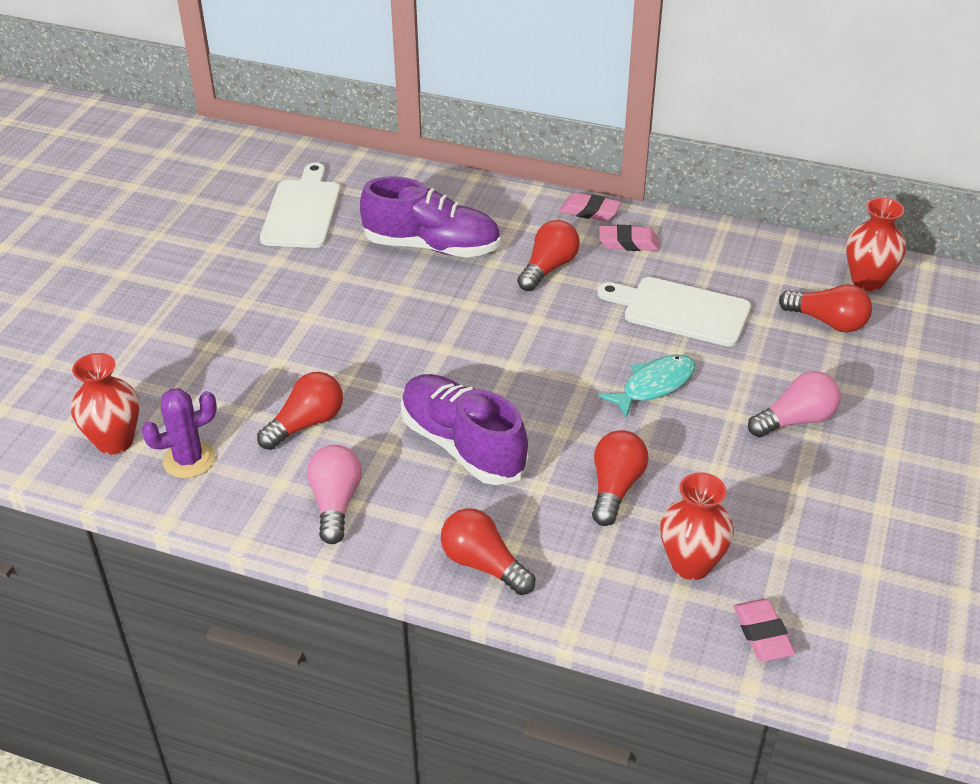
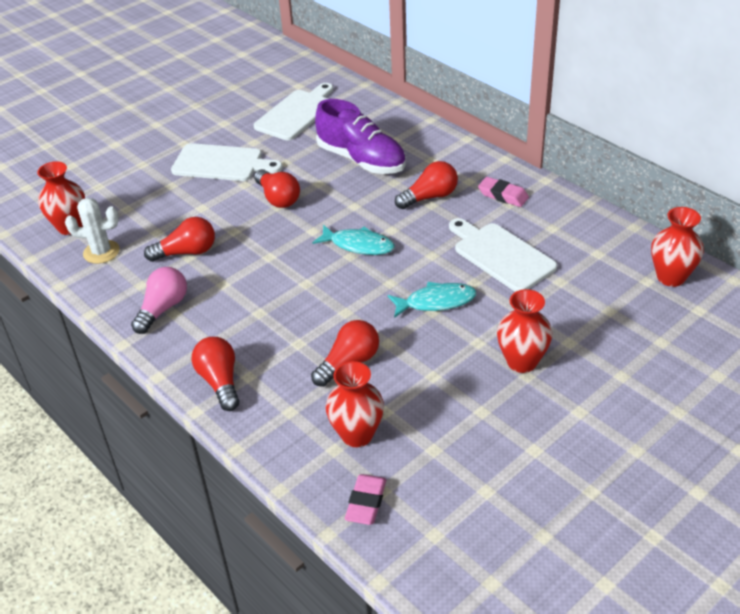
camera: 30 degrees right, 0 degrees up
purple cactus [141,388,217,478] -> white cactus [65,198,120,264]
purple shoe [401,374,529,485] -> none
pink eraser [560,192,621,221] -> none
pink light bulb [748,371,841,437] -> red vase [497,289,552,373]
red light bulb [779,284,872,333] -> red light bulb moved to [254,169,300,208]
none -> white cutting board [171,143,283,181]
none -> turquoise fish [312,225,395,255]

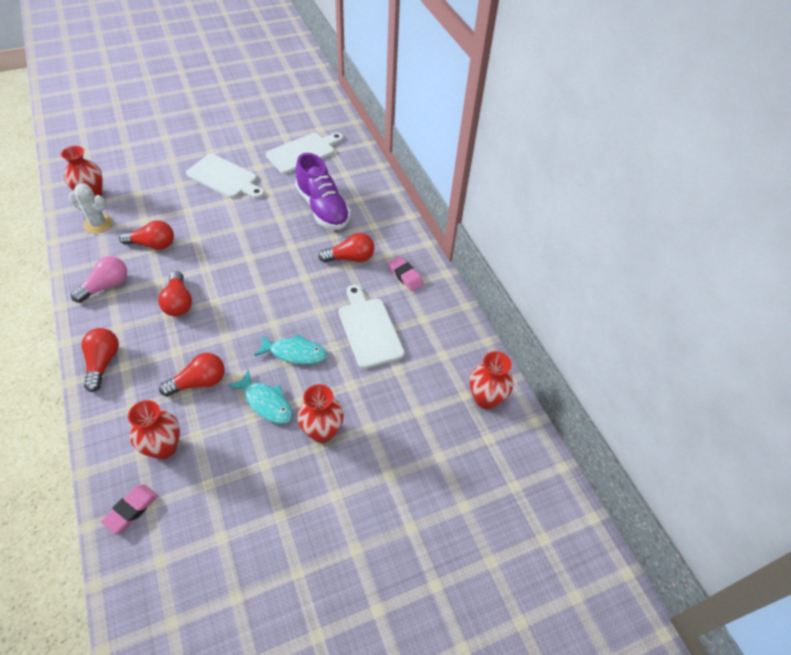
camera: 15 degrees right, 10 degrees up
red light bulb [254,169,300,208] -> red light bulb moved to [158,271,192,316]
turquoise fish [312,225,395,255] -> turquoise fish moved to [228,369,292,424]

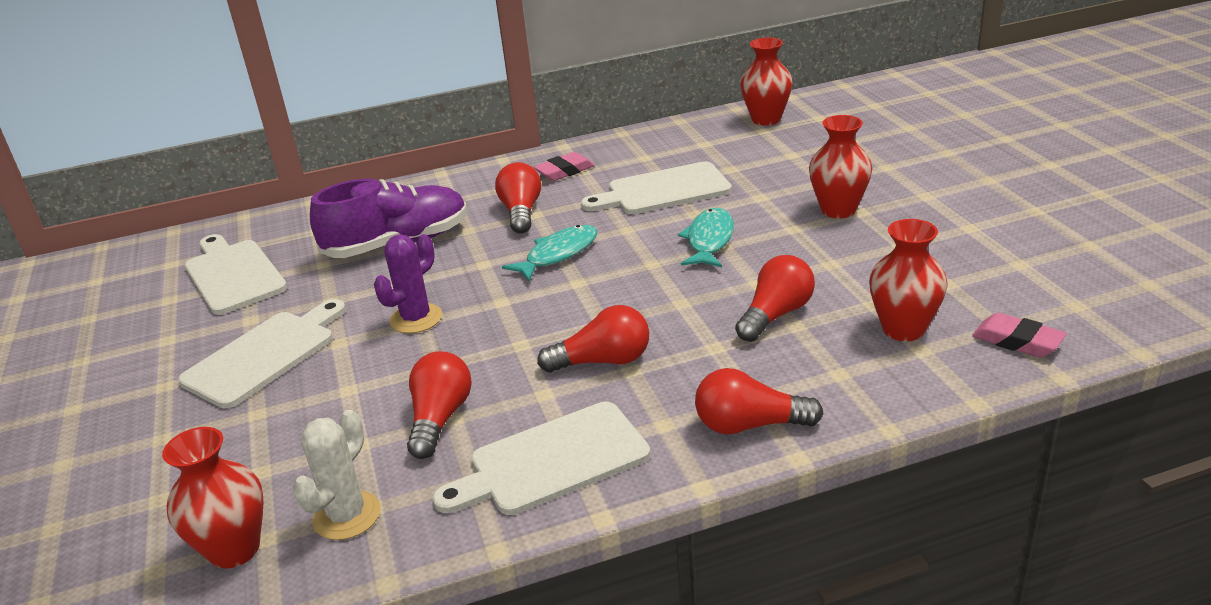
camera: 80 degrees left, 20 degrees down
pink light bulb [71,256,127,303] -> white cutting board [433,402,651,515]
red light bulb [159,353,225,397] -> red light bulb turned 60 degrees clockwise [735,255,815,342]
turquoise fish [228,369,292,424] -> turquoise fish moved to [502,225,597,281]
none -> purple cactus [374,234,442,333]

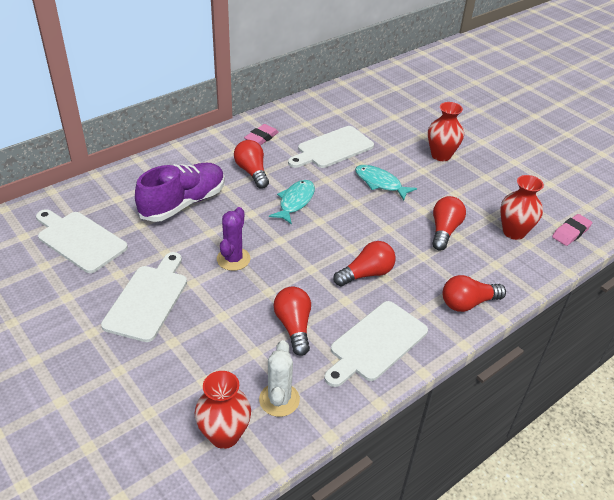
camera: 25 degrees left, 10 degrees up
turquoise fish [678,208,734,267] -> turquoise fish turned 45 degrees counterclockwise [355,165,417,200]
red vase [740,37,793,126] -> none
pink eraser [972,313,1067,357] -> pink eraser turned 60 degrees counterclockwise [552,214,592,246]

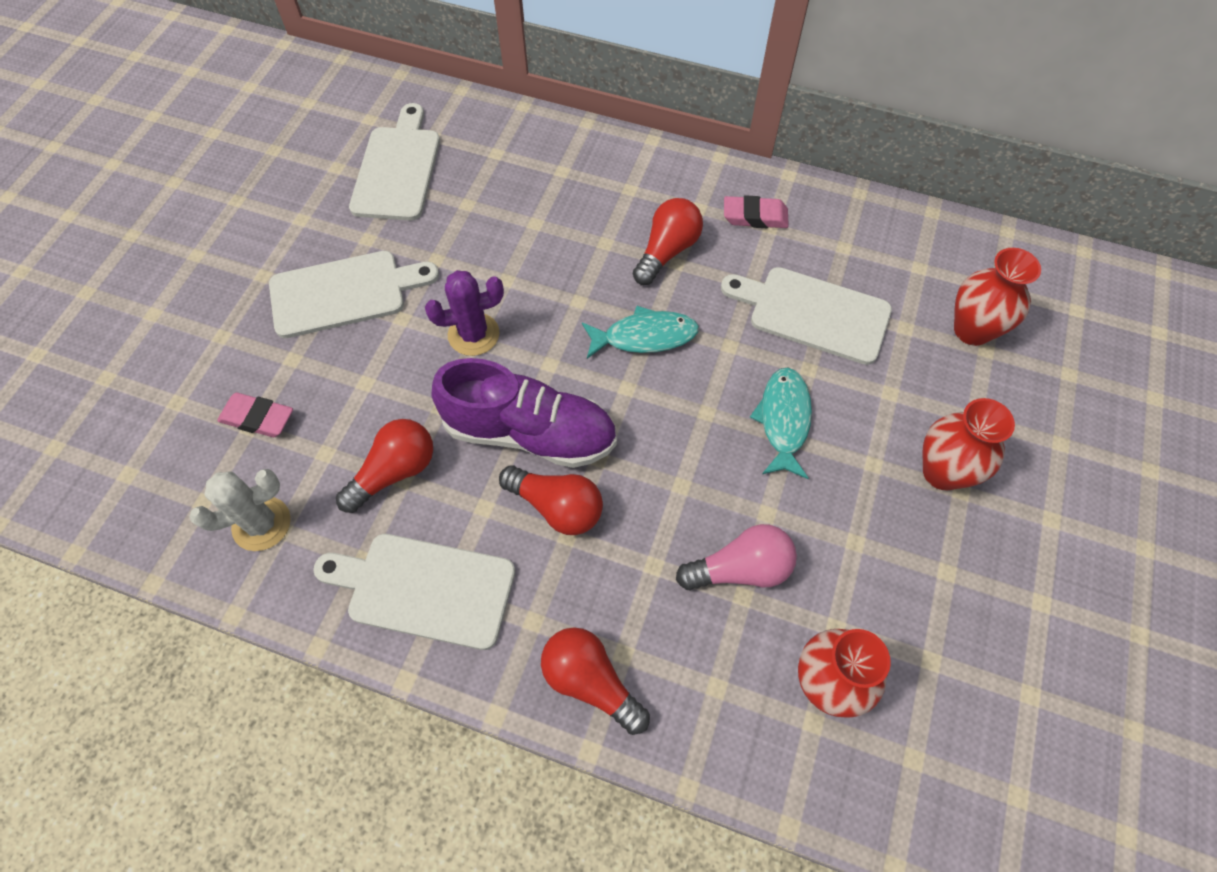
camera: 60 degrees right, 20 degrees up
purple shoe [135,163,225,222] -> purple shoe moved to [432,358,617,468]
red vase [195,371,251,449] -> red vase moved to [954,248,1041,346]
red light bulb [432,196,466,250] -> pink light bulb [676,524,797,590]
pink eraser [552,214,592,246] -> pink eraser moved to [217,393,293,437]

